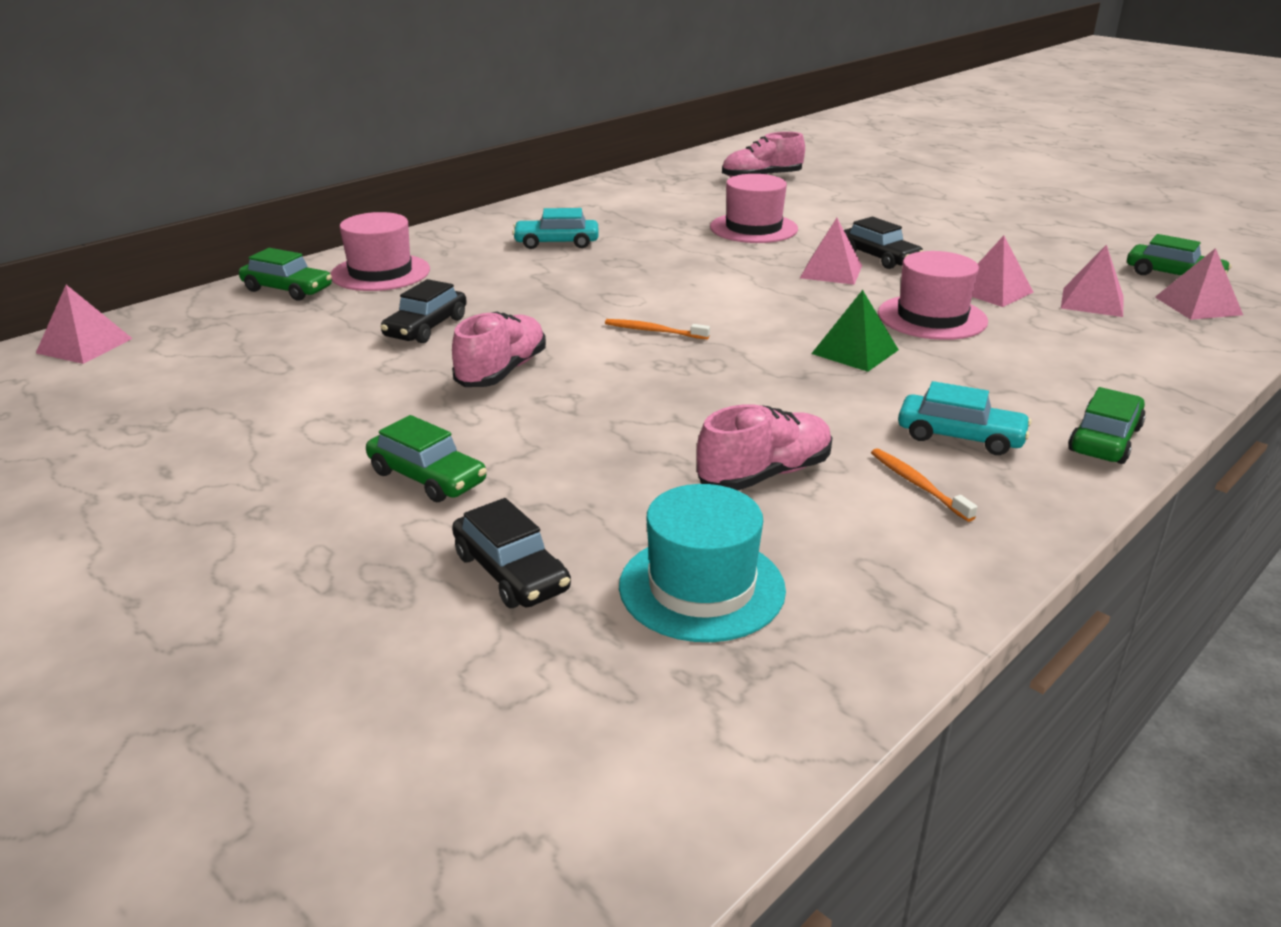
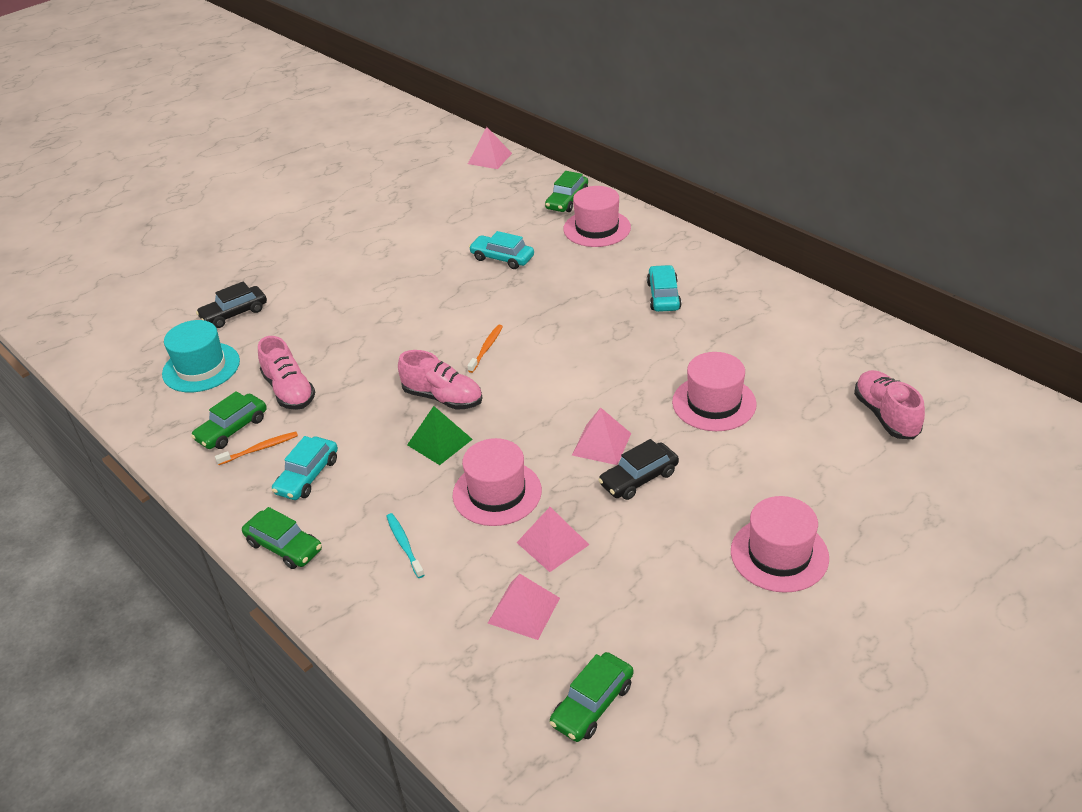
camera: 95 degrees right, 10 degrees up
green car [366,415,487,502] -> green car moved to [191,391,267,449]
black car [381,279,467,343] -> turquoise car [469,231,534,269]
pink shoe [452,311,546,387] -> pink shoe moved to [398,350,482,410]
pink pyramid [1155,248,1243,320] -> none
none -> turquoise toothbrush [386,513,424,578]
none -> pink hat [731,496,829,593]

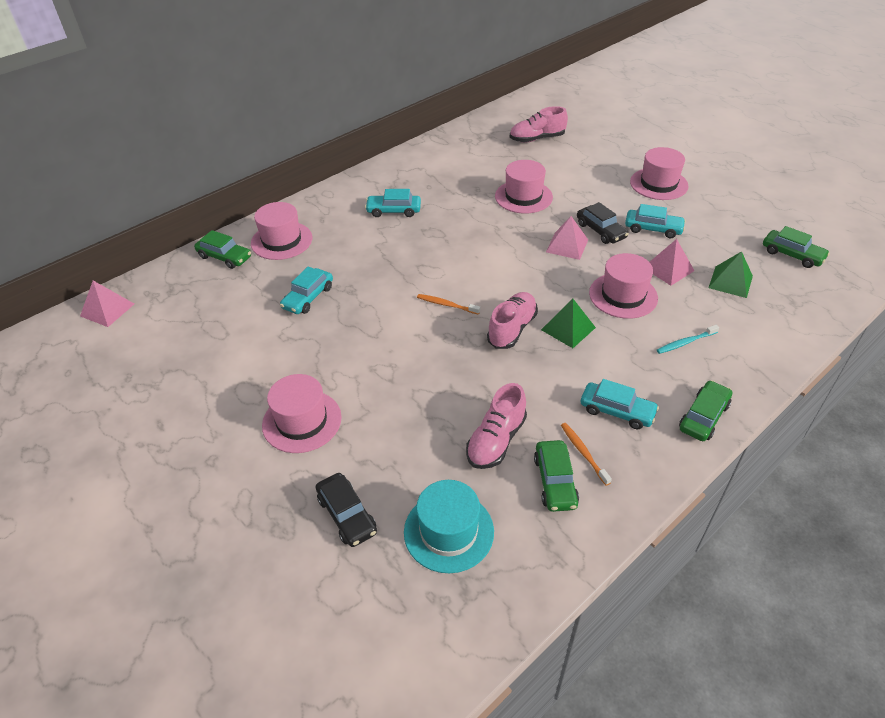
camera: 90 degrees left, 5 degrees up
green car [191,391,267,449] -> green car turned 45 degrees clockwise [534,440,579,512]
pink shoe [258,336,315,410] -> pink shoe turned 150 degrees clockwise [466,383,527,469]
pink pyramid [488,574,560,640] -> green pyramid [708,251,753,298]
none -> pink hat [262,374,342,453]
none -> turquoise car [625,204,686,238]

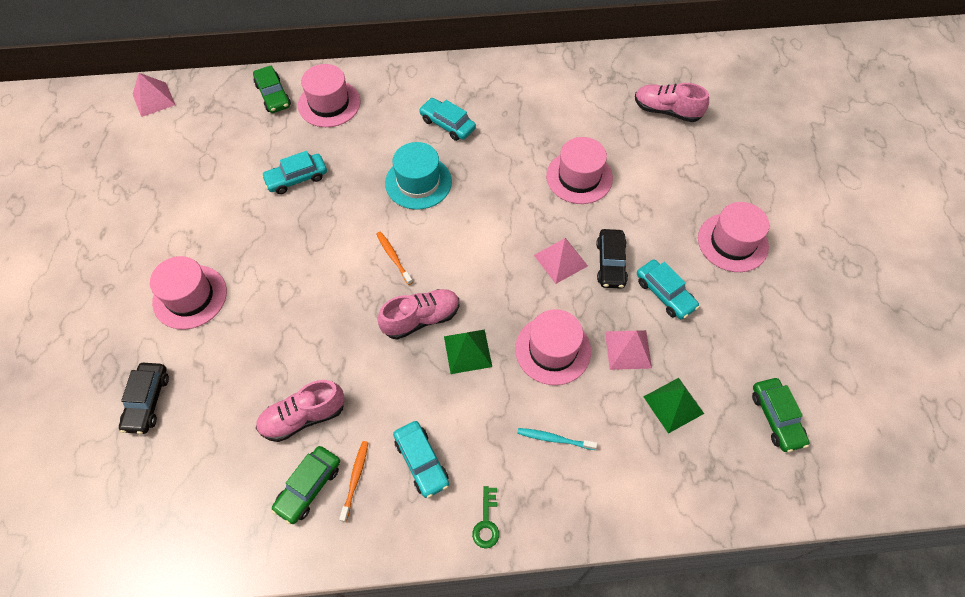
camera: 35 degrees right, 15 degrees up
turquoise hat [404,480,494,573] -> turquoise hat moved to [385,142,452,210]
green car [679,380,732,441] -> green key [472,486,499,549]

